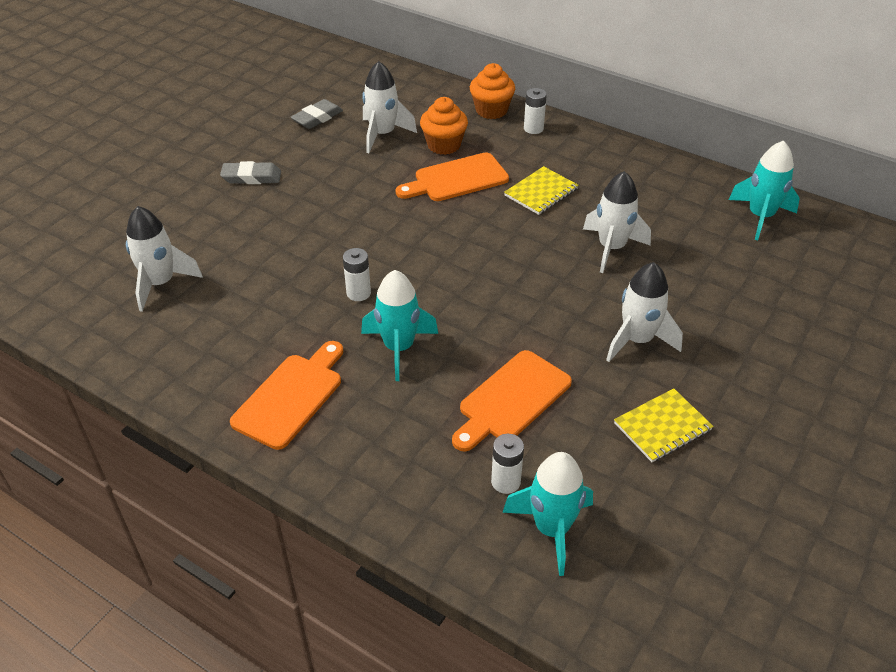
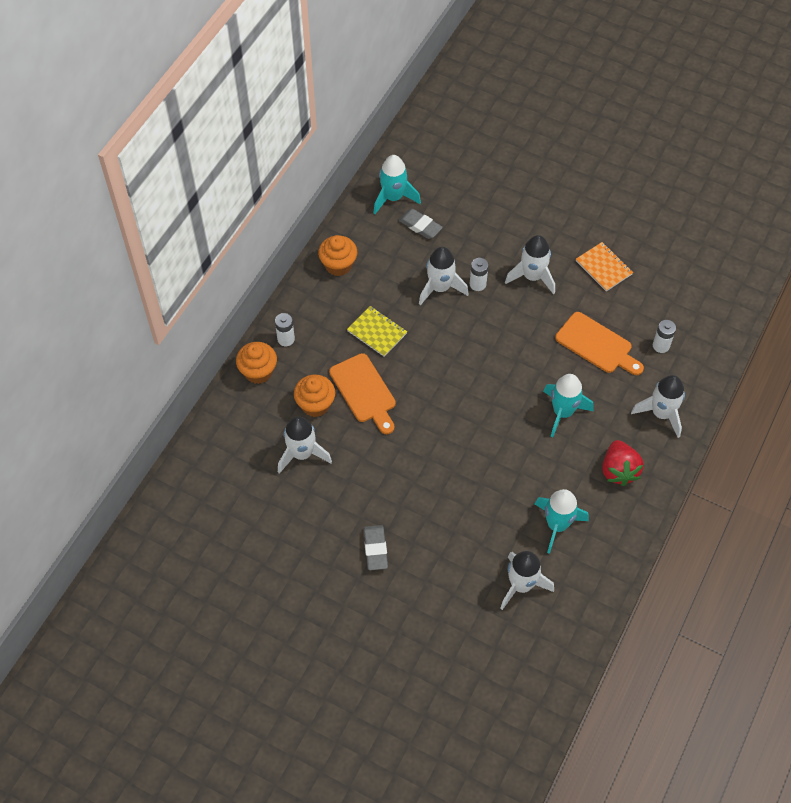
camera: 95 degrees left, 15 degrees up
orange cutting board [230,341,343,450] -> red strawberry [602,440,644,486]
grey eraser [291,99,343,129] -> grey eraser moved to [399,209,443,239]
white battery [343,248,371,301] -> white battery moved to [470,258,488,291]
turquoise rocket [503,452,593,576] -> turquoise rocket moved to [535,489,589,554]
yellow notebook [614,388,714,462] -> orange notebook [576,242,633,291]
none -> orange cupcake [318,235,357,276]
none -> white rocket [631,375,685,438]

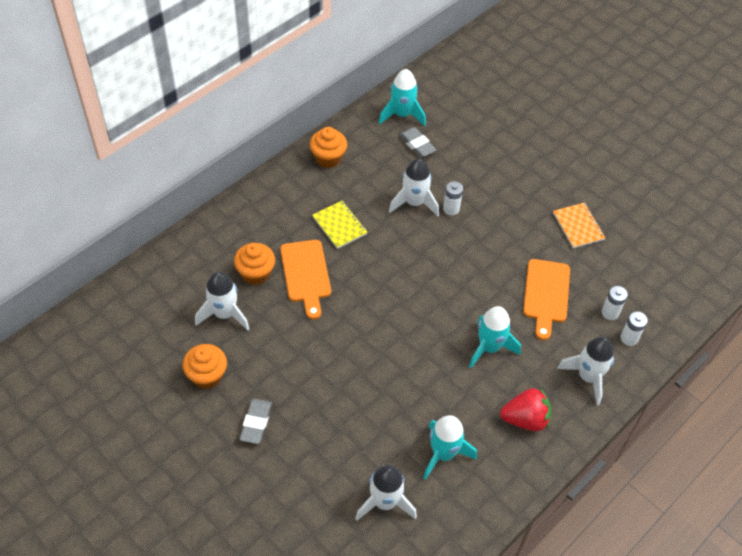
camera: 15 degrees right, 5 degrees down
orange cupcake [236,342,277,384] -> orange cupcake moved to [182,344,227,389]
white battery [275,313,295,346] -> white battery moved to [620,312,648,346]
white rocket [505,235,555,295] -> none
orange cutting board [555,312,644,375] -> orange cutting board turned 45 degrees clockwise [523,259,570,340]
red strawberry [602,440,644,486] -> red strawberry turned 105 degrees counterclockwise [500,388,551,431]

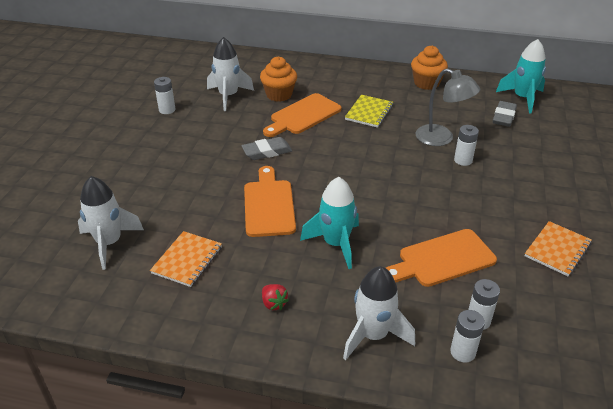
camera: 60 degrees right, 15 degrees down
orange cupcake [182,344,227,389] -> white battery [154,77,175,114]
grey eraser [240,399,272,444] -> grey eraser moved to [242,137,292,160]
white rocket [389,158,439,217] -> grey lamp [415,68,480,146]
turquoise rocket [423,415,477,480] -> orange notebook [150,231,222,287]
red strawberry [500,388,551,431] -> red strawberry [262,284,289,310], size x0.51
none -> orange cutting board [244,166,296,237]

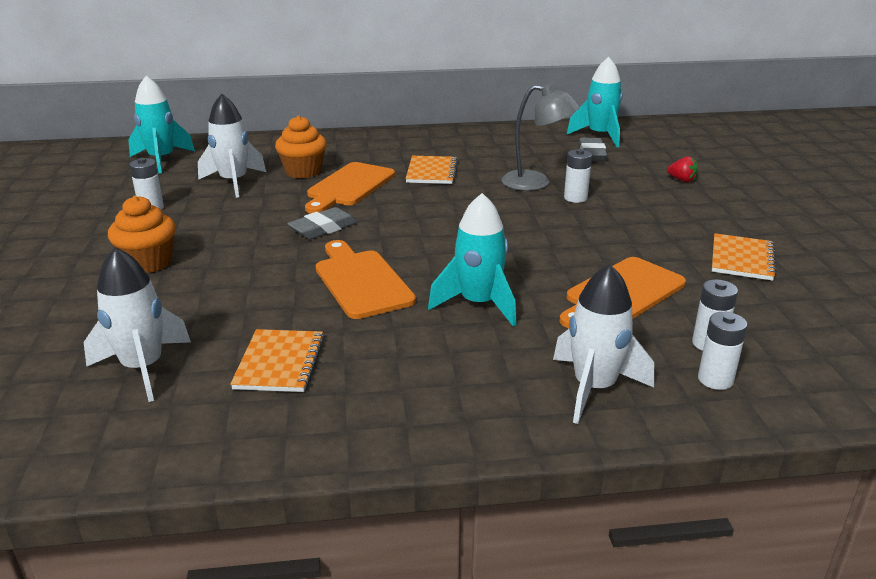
camera: 20 degrees left, 10 degrees down
red strawberry [262,284,289,310] -> red strawberry moved to [667,156,698,182]
yellow notebook [345,95,393,128] -> orange notebook [405,156,458,184]
orange cupcake [411,45,448,90] -> orange cupcake moved to [108,195,176,273]
none -> turquoise rocket [128,76,195,173]

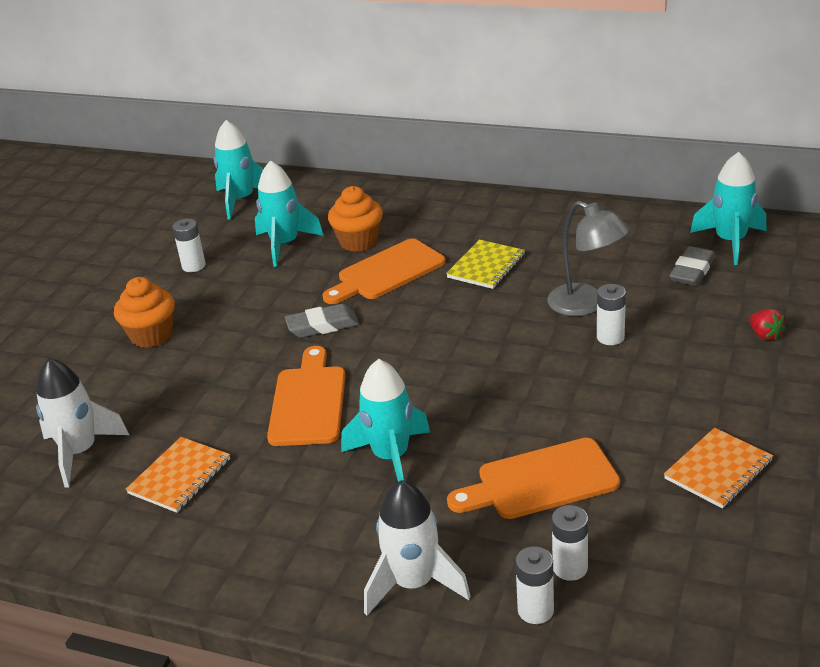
camera: 30 degrees right, 5 degrees up
white rocket [198,94,266,198] -> turquoise rocket [255,160,324,267]
orange notebook [405,156,458,184] -> yellow notebook [446,240,525,289]

